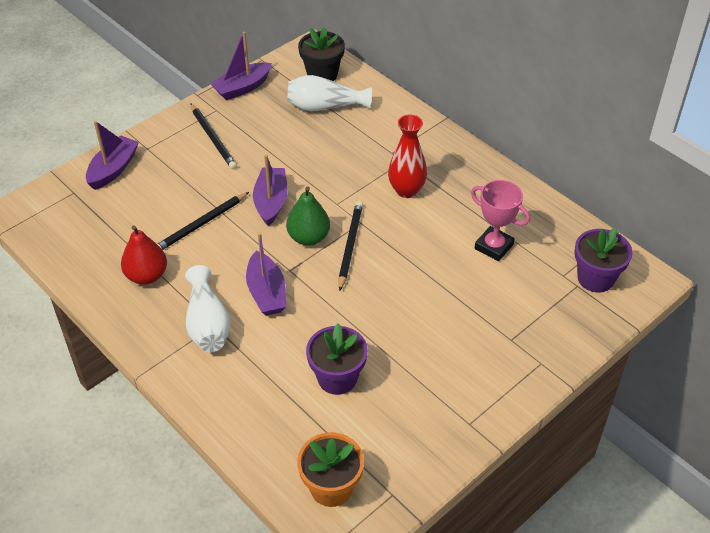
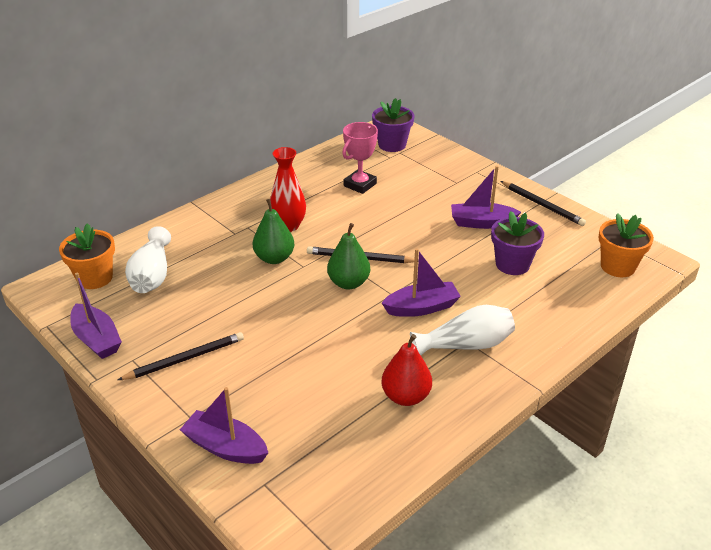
camera: 90 degrees left, 10 degrees down
black pencil [157,192,249,250] -> black pencil moved to [501,181,586,226]
purple boat [253,155,288,226] -> purple boat moved to [451,166,521,229]
black flower pot [298,27,345,81] -> orange flower pot [59,223,115,289]
none -> green pear [253,199,294,264]

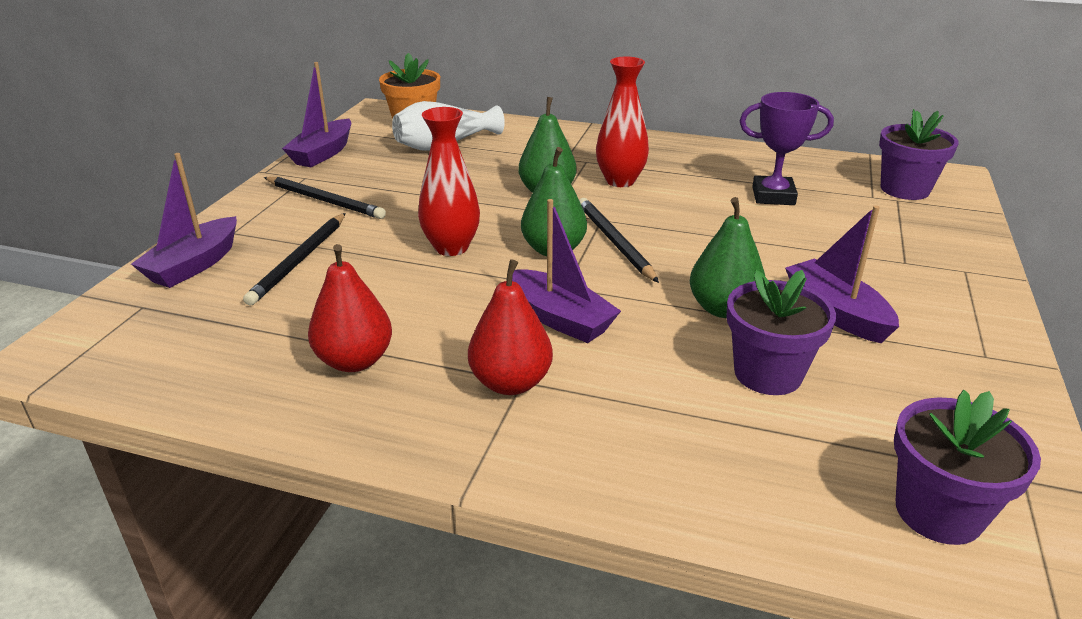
camera: 60 degrees right, 5 degrees down
purple boat [180,387,268,464] -> purple boat turned 150 degrees counterclockwise [131,153,237,288]
pink trophy [342,122,378,194] -> purple trophy [740,92,834,205]
white vase [410,305,515,355] -> red pear [468,259,553,395]
black pencil [501,181,586,226] -> black pencil moved to [243,213,346,305]
orange flower pot [598,213,654,277] -> purple flower pot [894,390,1041,545]
none -> red vase [418,107,480,256]
none -> green pear [690,197,765,318]

